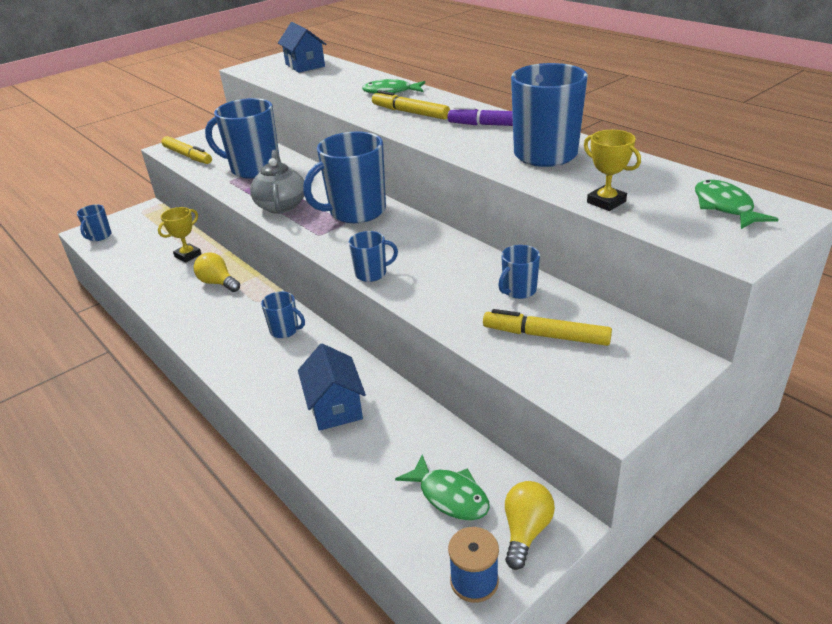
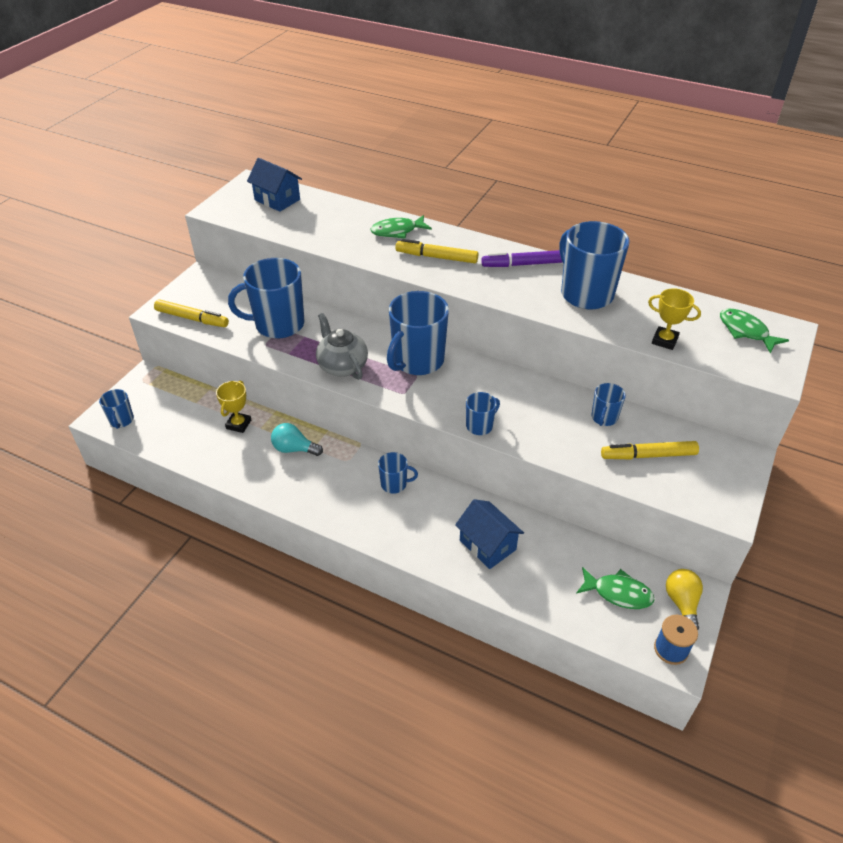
camera: 25 degrees left, 10 degrees up
yellow light bulb [194,252,240,292] -> turquoise light bulb [271,423,323,456]

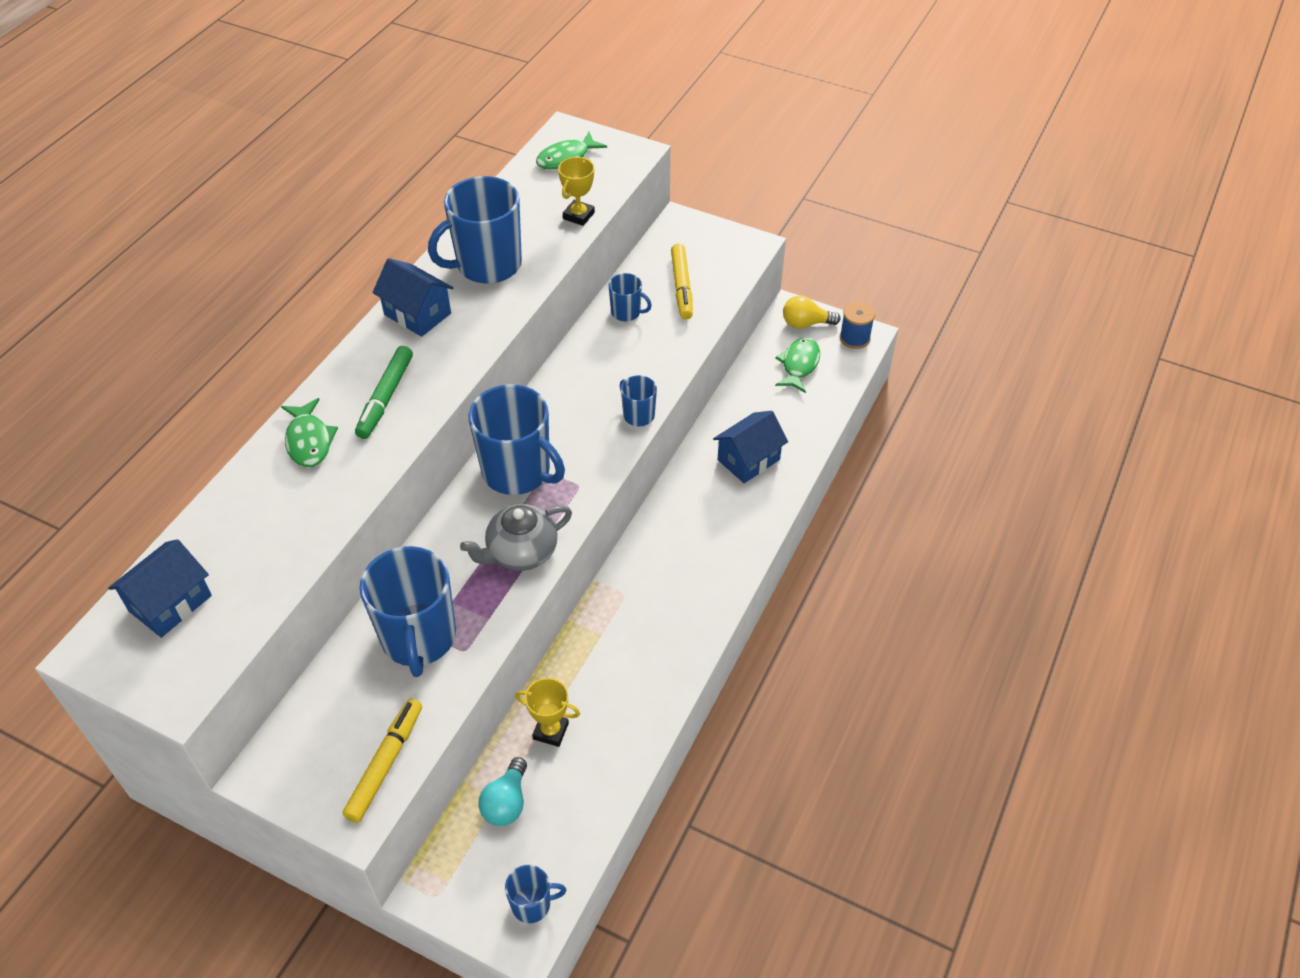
camera: 90 degrees left, 5 degrees up
turquoise light bulb [271,423,323,456] -> turquoise light bulb moved to [478,757,527,826]
blue mug [378,452,418,494] -> none
yellow marker [395,239,478,263] -> green marker [355,346,413,439]
purple marker [481,250,563,267] -> blue house [372,258,453,337]

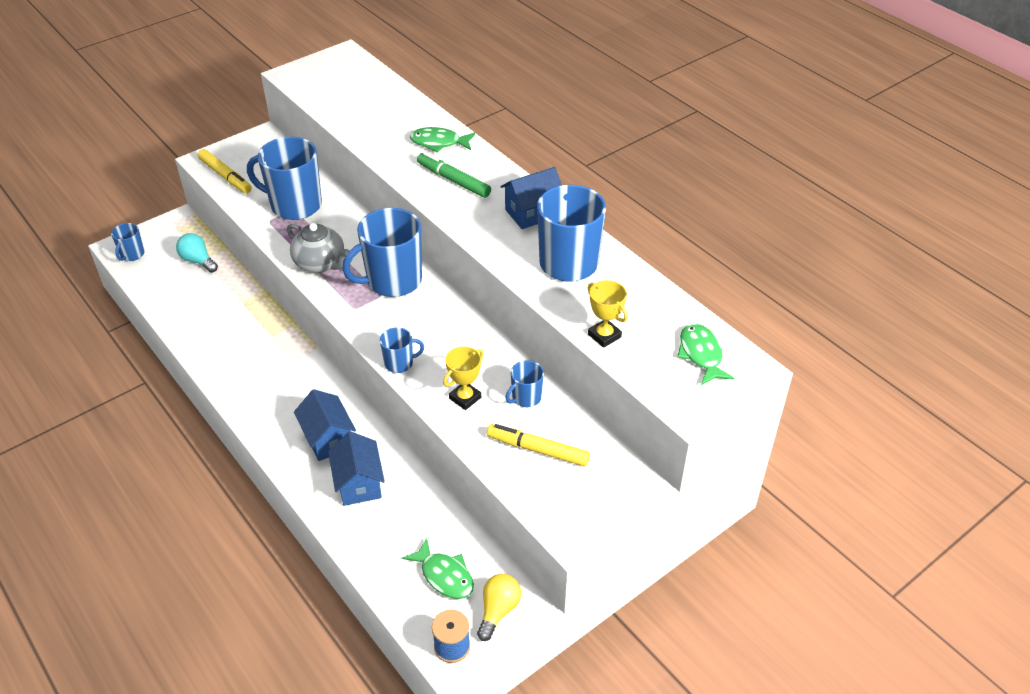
camera: 115 degrees right, 5 degrees down
blue house [108,539,212,638] -> blue house moved to [294,389,356,461]
grey teapot [460,504,572,571] -> grey teapot turned 135 degrees clockwise [287,223,349,273]
yellow trophy [515,678,580,747] -> yellow trophy moved to [443,346,484,410]

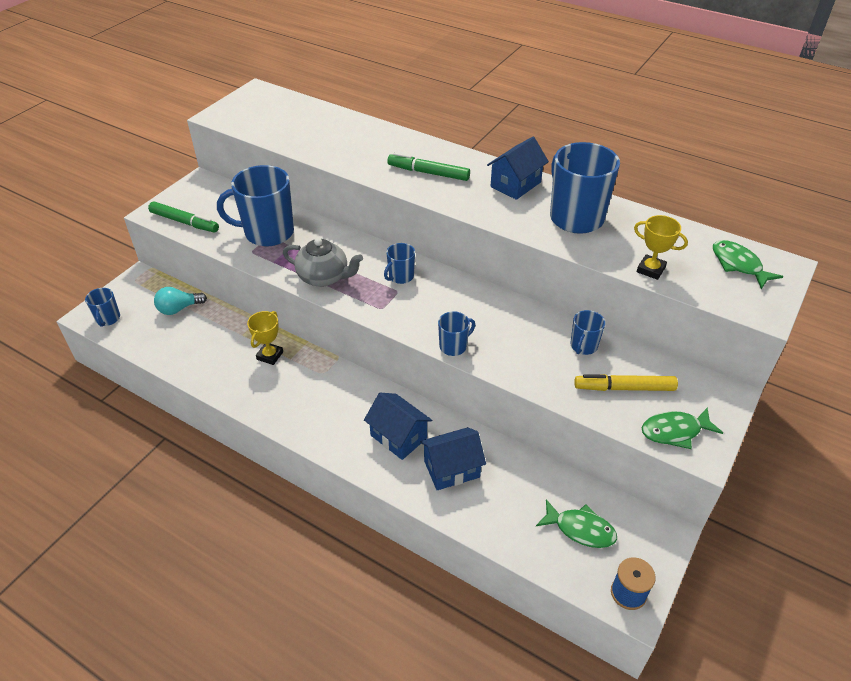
camera: 20 degrees left, 0 degrees up
turquoise light bulb [176,233,218,273] -> turquoise light bulb turned 45 degrees counterclockwise [154,287,207,315]
yellow marker [198,149,252,193] -> green marker [148,202,219,232]
blue house [328,431,385,506] -> blue house turned 75 degrees counterclockwise [420,427,486,490]
blue mug [342,208,422,297] -> blue mug [384,243,415,284], size x0.48
green fish [410,127,475,152] -> green fish moved to [642,407,723,449]
yellow trophy [443,346,484,410] -> yellow trophy moved to [247,311,283,365]
yellow light bulb [477,574,521,641] -> none

